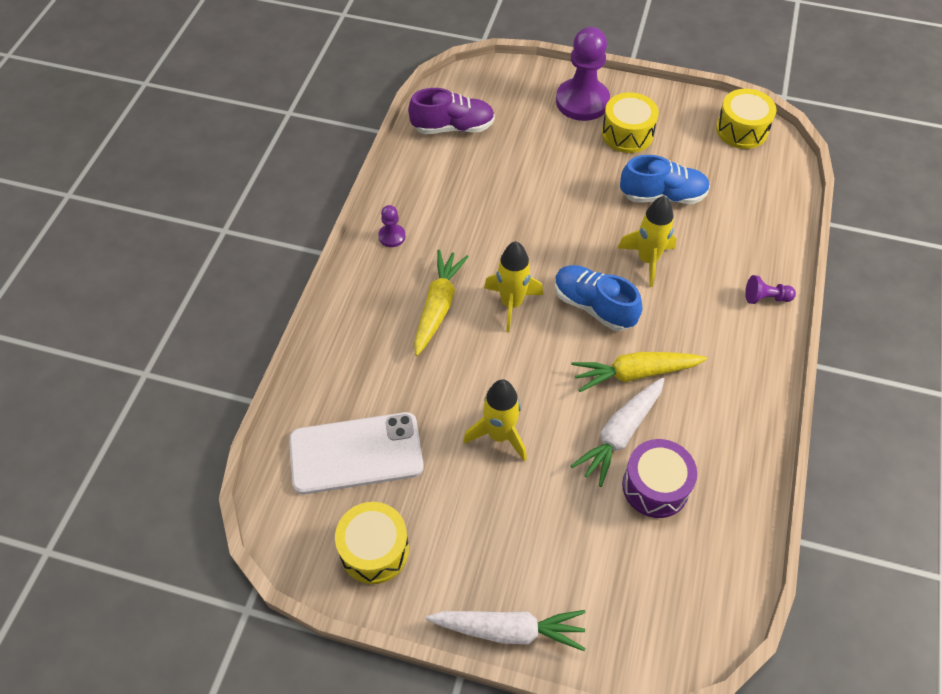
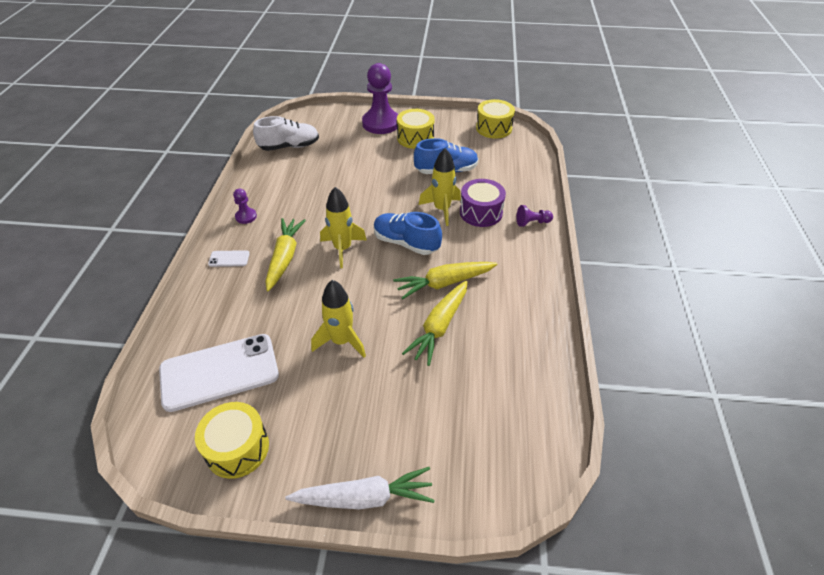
camera: 10 degrees left, 10 degrees down
purple shoe [408,88,495,134] -> white shoe [253,116,319,151]
white carrot [571,378,664,487] -> yellow carrot [402,281,467,366]
purple drum [622,439,697,518] -> purple drum moved to [460,179,506,227]
none -> white phone [208,250,250,267]

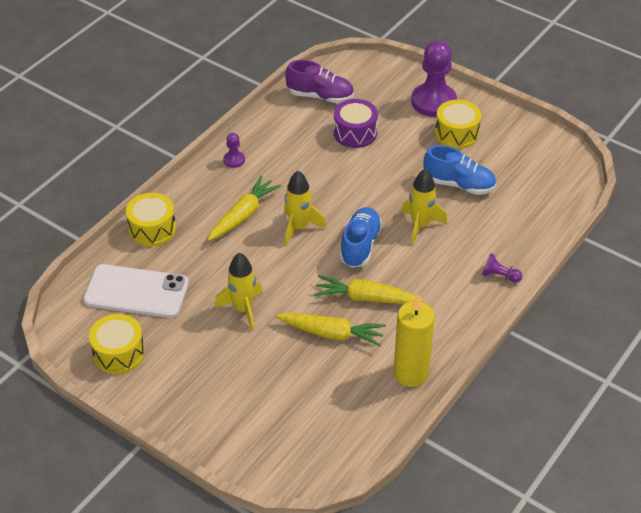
camera: 30 degrees right, 0 degrees up
white phone [208,250,250,267] -> none
white shoe [253,116,319,151] -> purple shoe [286,60,354,103]
white carrot [285,467,435,509] -> none
blue shoe [374,212,442,255] -> blue shoe turned 45 degrees clockwise [340,207,383,267]
yellow carrot [402,281,467,366] -> yellow carrot turned 135 degrees counterclockwise [275,313,386,347]
purple drum [460,179,506,227] -> purple drum moved to [334,99,378,148]
yellow drum [476,99,515,139] -> yellow drum moved to [126,193,176,247]
none -> yellow candle [394,295,435,387]

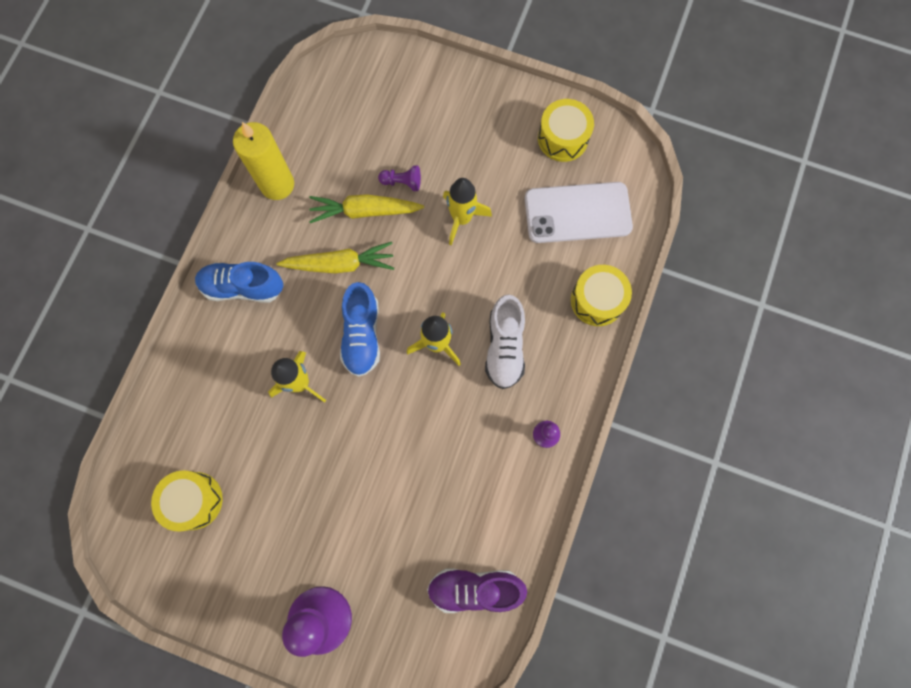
camera: 165 degrees right, 30 degrees up
yellow carrot [208,176,281,241] -> white shoe [485,295,525,389]
purple drum [334,99,378,148] -> none
blue shoe [423,145,496,195] -> blue shoe moved to [195,262,283,302]
yellow drum [435,100,481,149] -> yellow drum moved to [151,470,223,531]
purple pawn [482,253,522,283] -> purple pawn moved to [378,165,421,191]

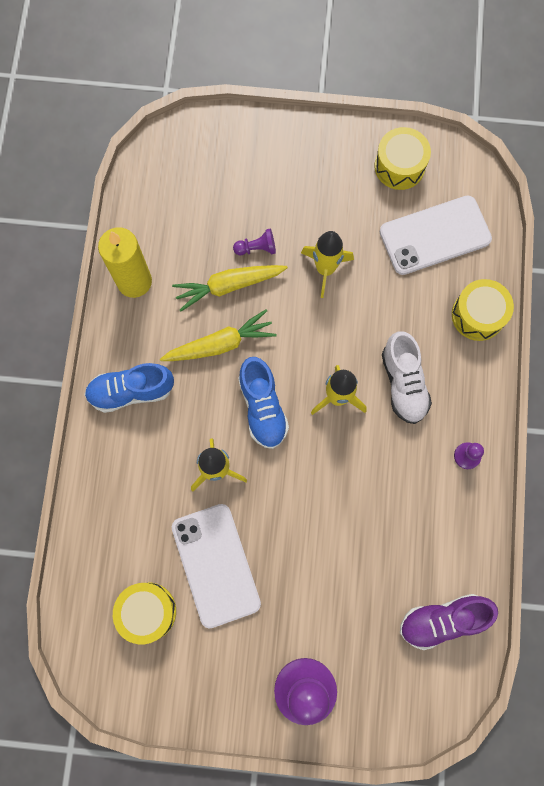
camera: 15 degrees left, 0 degrees up
none -> white phone [172,504,261,628]

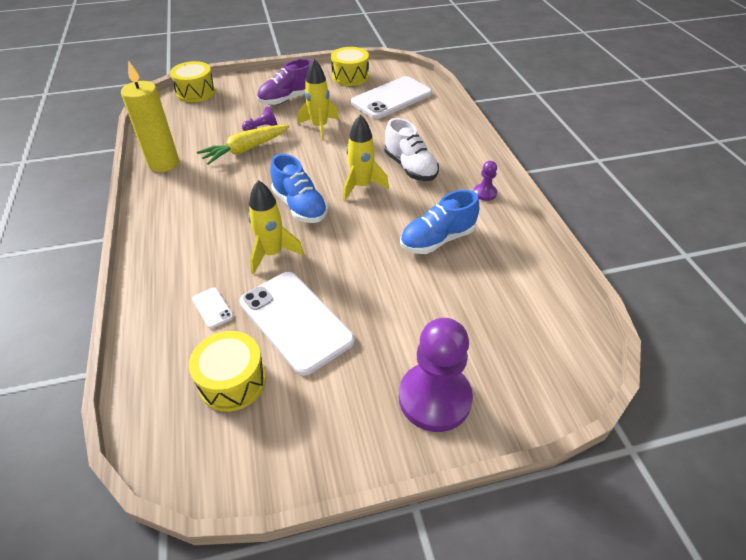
camera: 20 degrees left, 30 degrees down
blue shoe [84,363,174,413] -> blue shoe moved to [400,190,479,254]
yellow carrot [160,309,276,361] -> none
purple shoe [400,594,498,650] -> purple shoe moved to [257,59,312,105]
yellow drum [452,279,514,341] -> yellow drum moved to [170,61,216,103]
none -> white phone [192,287,234,329]

